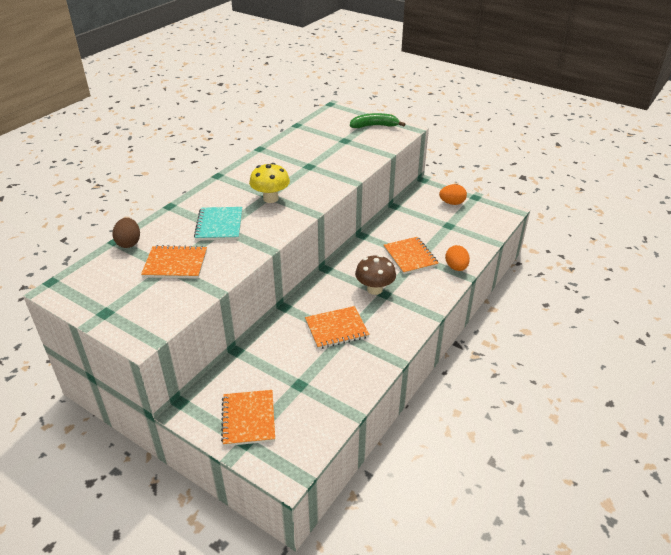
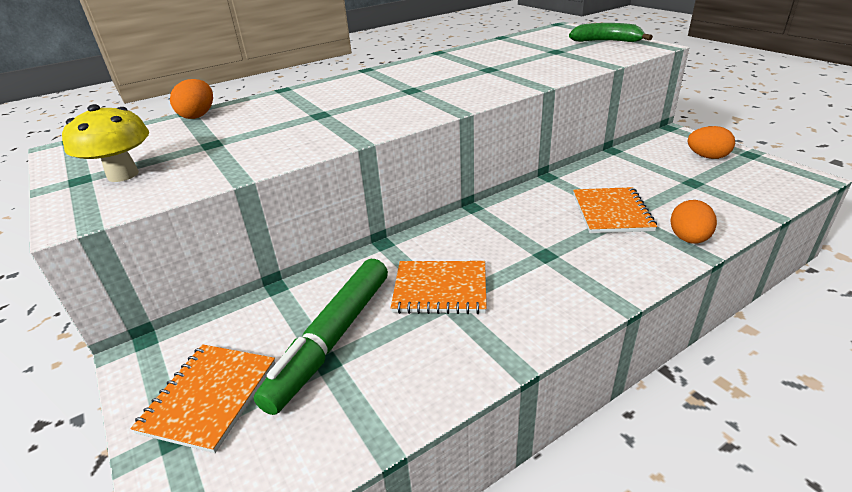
camera: 25 degrees right, 5 degrees down
brown egg [112,218,140,248] -> orange egg [170,79,213,119]
orange notebook [141,245,207,279] -> none
turquoise notebook [194,207,242,241] -> none
yellow mushroom [249,163,290,203] -> yellow mushroom moved to [62,104,149,182]
brown mushroom [355,255,396,295] -> none
none -> green marker [254,259,388,415]

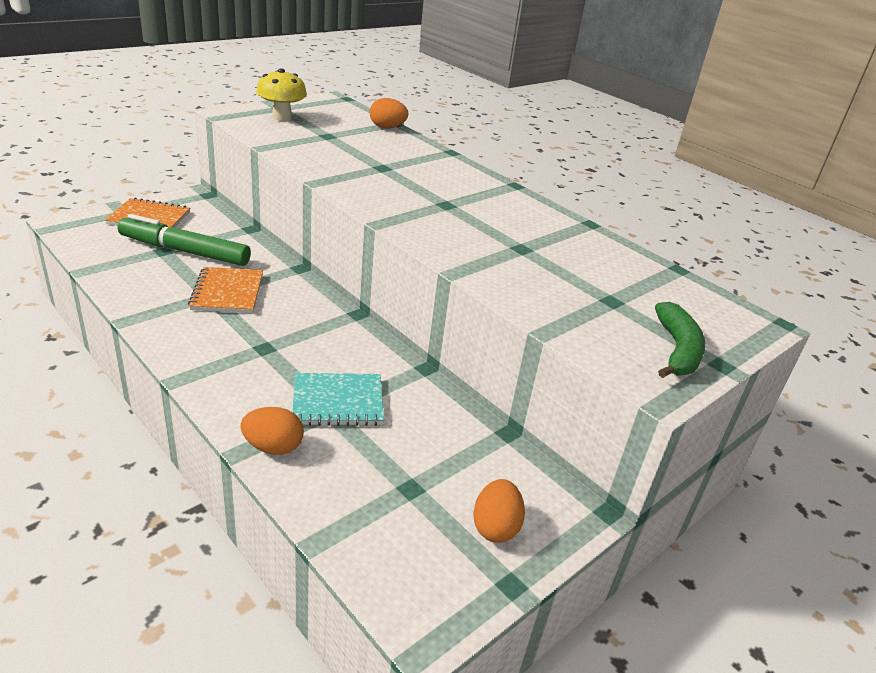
camera: 75 degrees right, 0 degrees up
orange notebook [573,187,657,233] -> turquoise notebook [292,373,384,426]

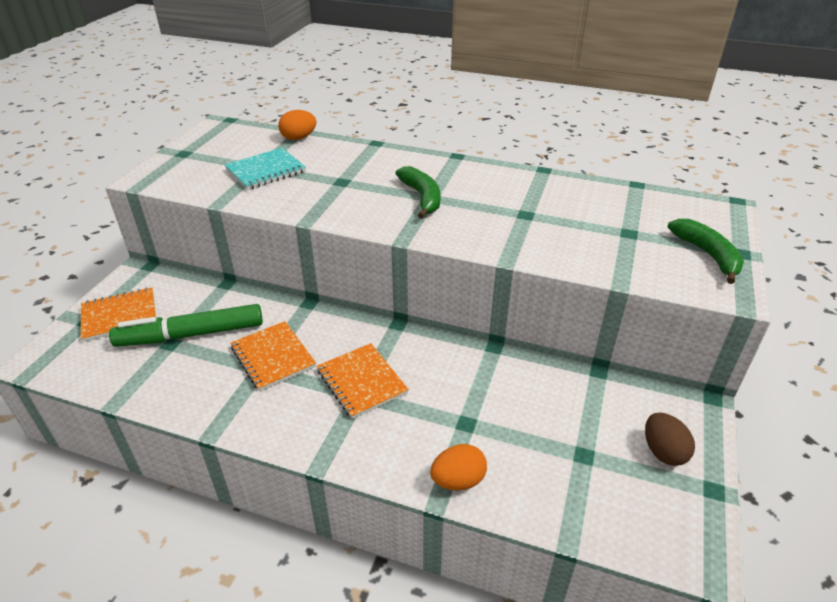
camera: 25 degrees left, 5 degrees up
yellow mushroom [256,69,307,121] -> none
turquoise notebook [292,373,384,426] -> turquoise notebook moved to [225,148,306,190]
orange egg [473,479,525,543] -> brown egg [645,413,695,466]
none -> orange notebook [317,343,409,419]
none -> green banana [395,166,441,218]

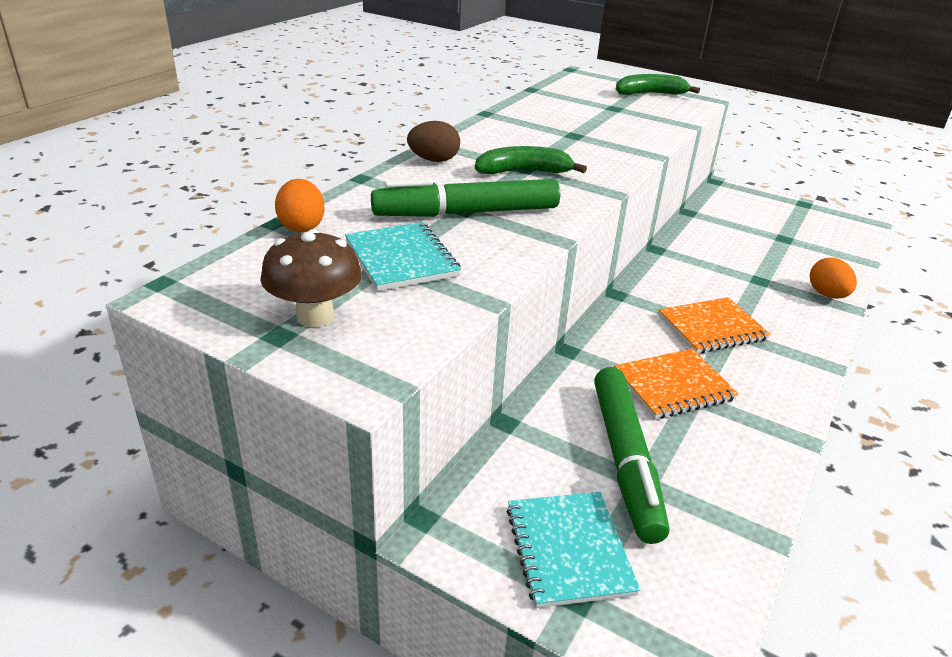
camera: 80 degrees left, 5 degrees down
orange notebook [81,287,156,342] -> turquoise notebook [506,492,641,608]
brown egg [645,413,695,466] -> brown egg moved to [407,121,460,162]
none -> brown mushroom [260,229,362,327]
none -> green marker [371,179,560,217]

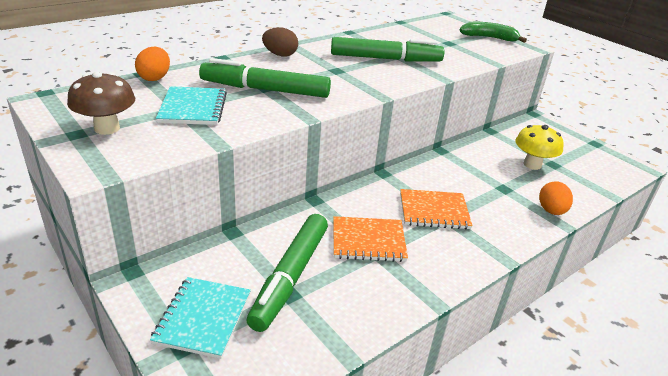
camera: 20 degrees right, 0 degrees up
green banana [475,146,587,174] -> none
none -> green marker [331,37,444,62]
none -> yellow mushroom [515,125,564,170]

